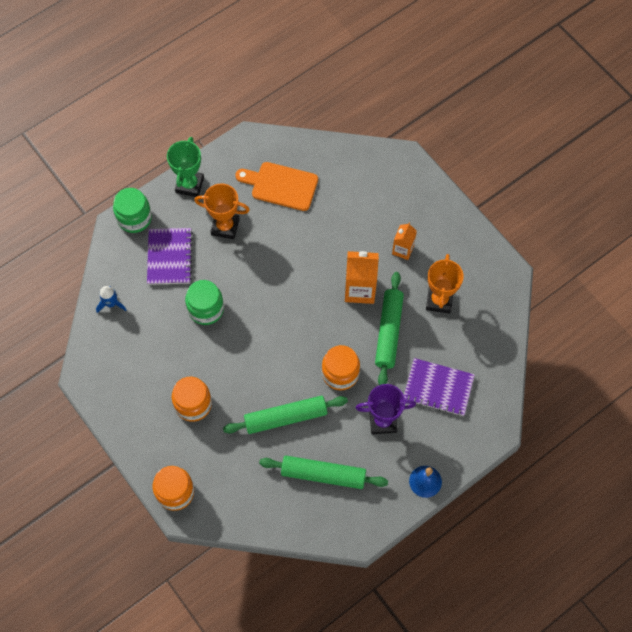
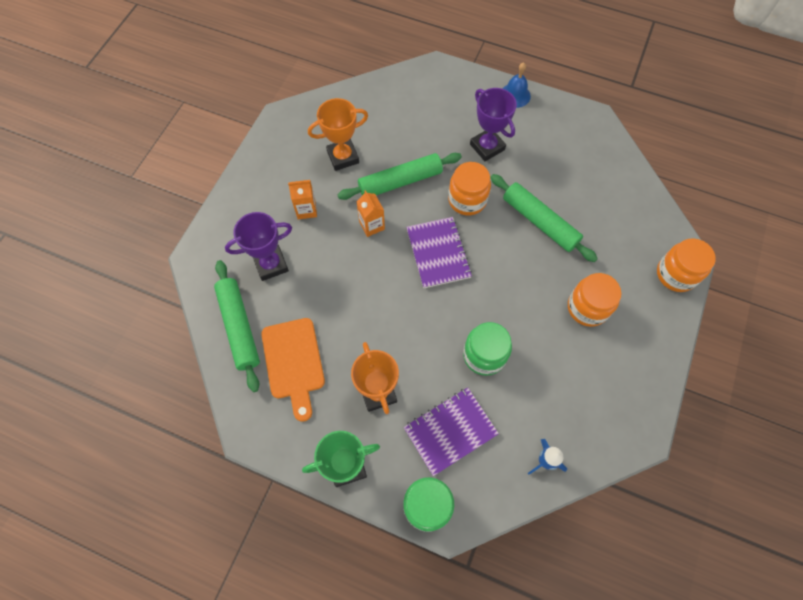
camera: 120 degrees left, 0 degrees up
green rolling pin [259,456,388,489] -> green rolling pin moved to [214,260,260,392]
orange carton [345,251,379,304] -> orange carton [357,190,385,237], size x0.60
purple notebook [404,358,475,416] -> purple notebook moved to [406,217,472,288]
none -> purple trophy [225,212,292,281]

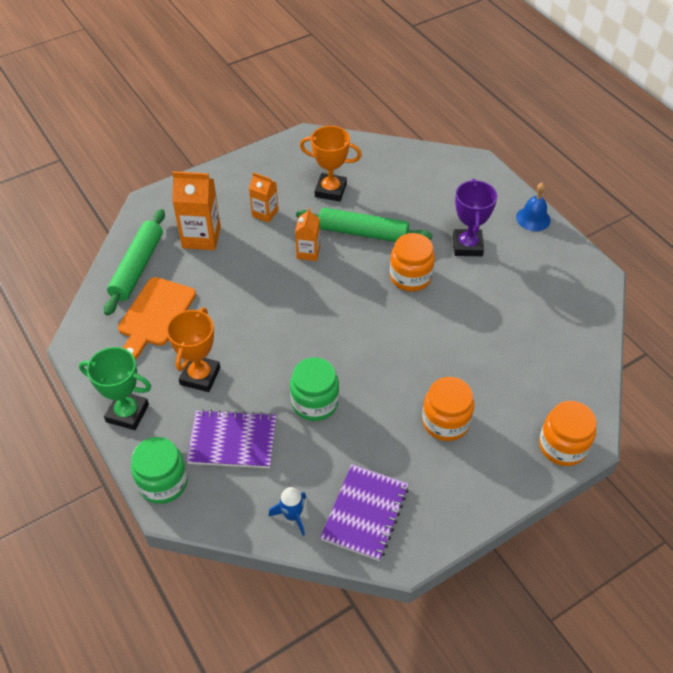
camera: 35 degrees right, 15 degrees down
purple trophy [225,212,292,281] -> orange carton [172,171,221,250]
purple notebook [406,217,472,288] -> purple notebook moved to [320,464,409,561]
green rolling pin [490,174,598,262] -> none

